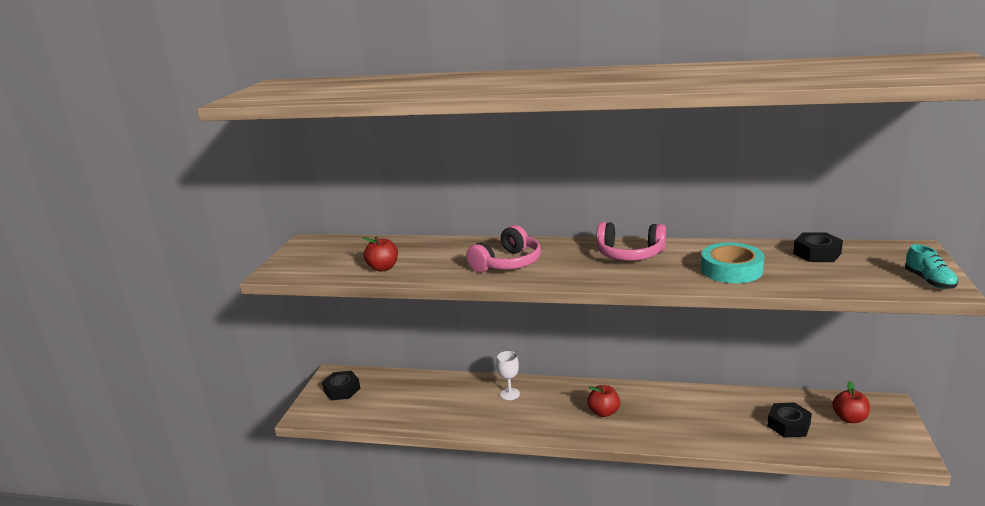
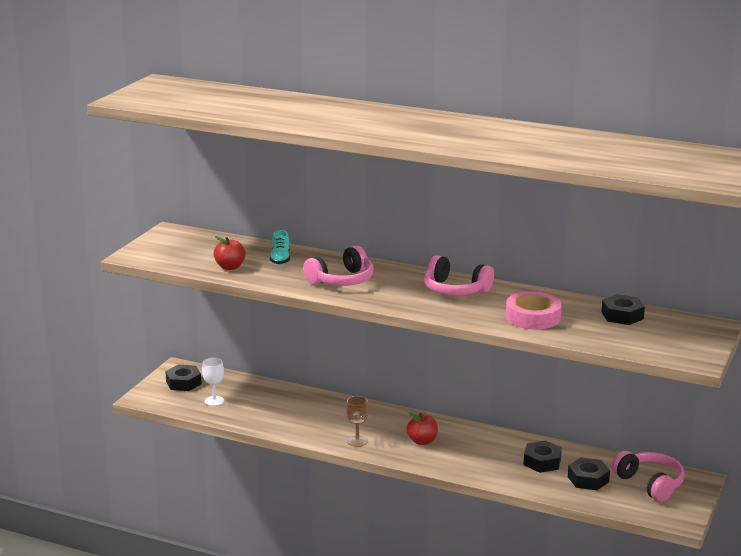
camera: 10 degrees right, 0 degrees up
white goblet [497,351,520,400] -> white goblet moved to [202,358,224,406]
turquoise tape [701,242,764,283] -> pink tape [506,291,562,329]
red apple [832,381,870,423] -> pink headphones [612,451,685,502]
turquoise shoe [905,244,958,289] -> turquoise shoe moved to [270,230,290,265]
none -> brown goblet [346,396,369,447]
none -> black nut [524,441,562,473]

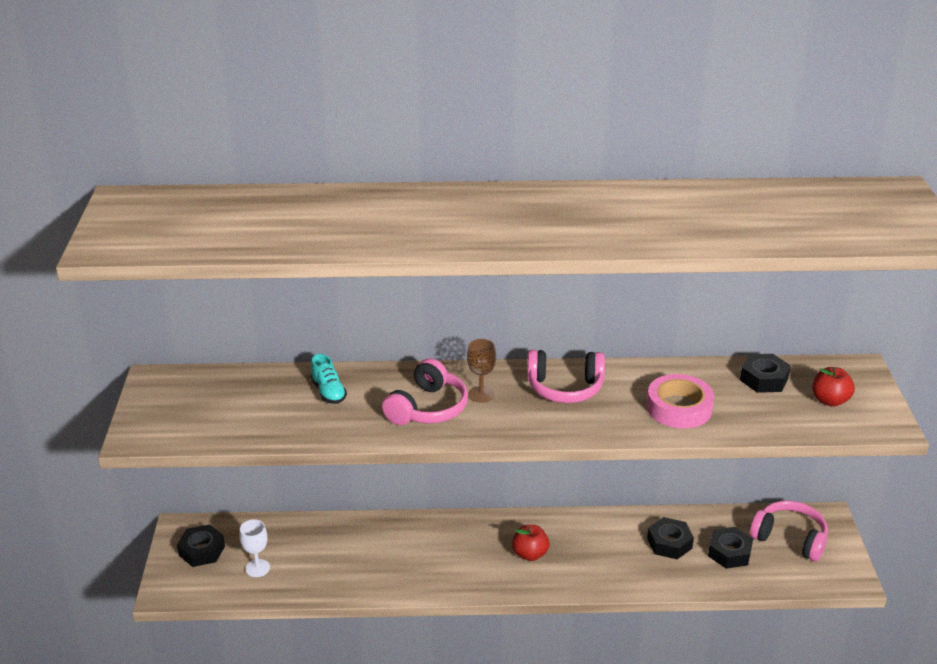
camera: 25 degrees left, 10 degrees up
red apple [214,236,246,270] -> red apple moved to [813,367,855,407]
brown goblet [346,396,369,447] -> brown goblet moved to [467,339,496,403]

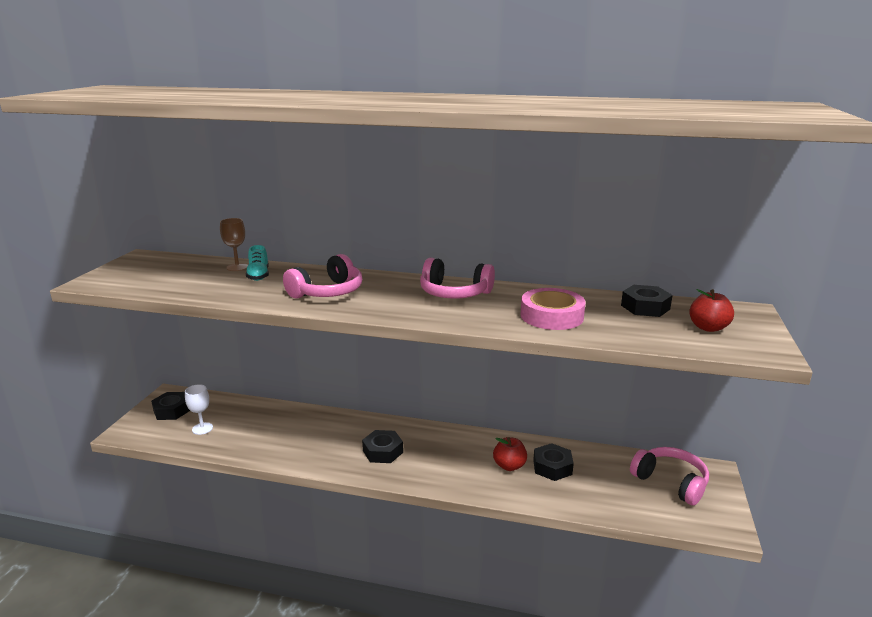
camera: 15 degrees right, 10 degrees down
brown goblet [467,339,496,403] -> brown goblet moved to [220,218,248,271]
red apple [512,525,549,561] -> red apple moved to [493,437,527,471]
black nut [708,527,753,569] -> black nut moved to [362,430,403,463]

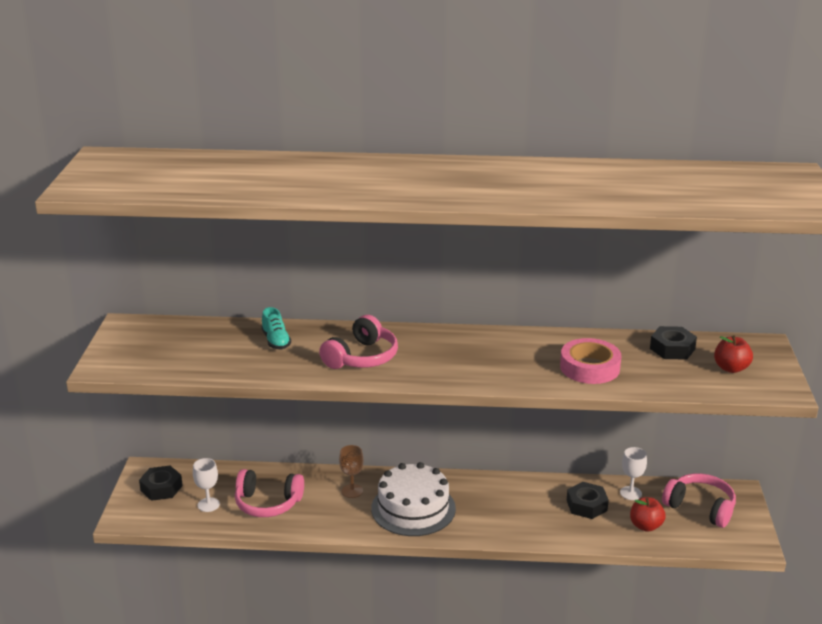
camera: 10 degrees left, 5 degrees up
brown goblet [220,218,248,271] -> brown goblet moved to [339,445,364,498]
black nut [362,430,403,463] -> white cake [371,462,456,536]
pink headphones [420,258,495,299] -> pink headphones moved to [235,469,304,517]
red apple [493,437,527,471] -> red apple moved to [630,497,666,532]
none -> white goblet [620,447,647,500]

